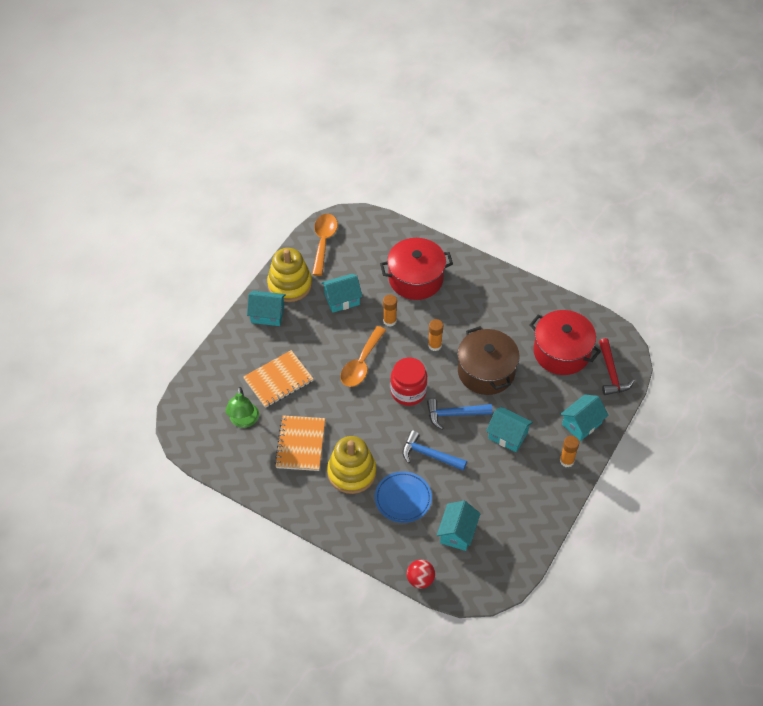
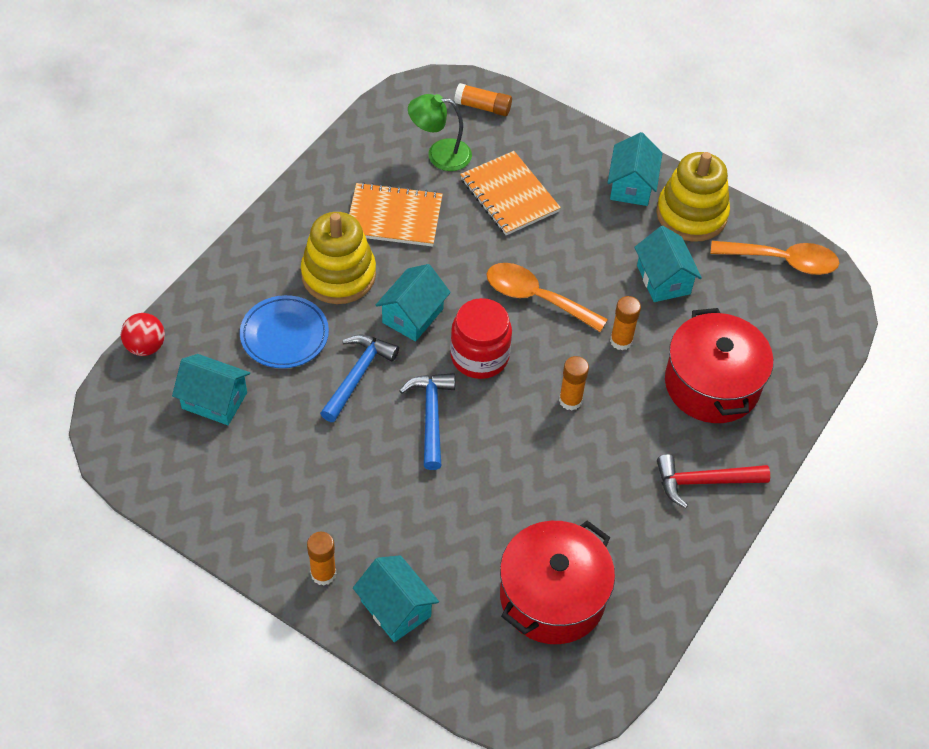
camera: 90 degrees right, 0 degrees up
brown pot [457,326,520,395] -> none
turquoise house [486,407,533,452] -> turquoise house moved to [376,264,451,342]
red hammer [599,338,634,395] -> red hammer moved to [657,454,770,508]
none -> orange glue stick [454,83,512,116]

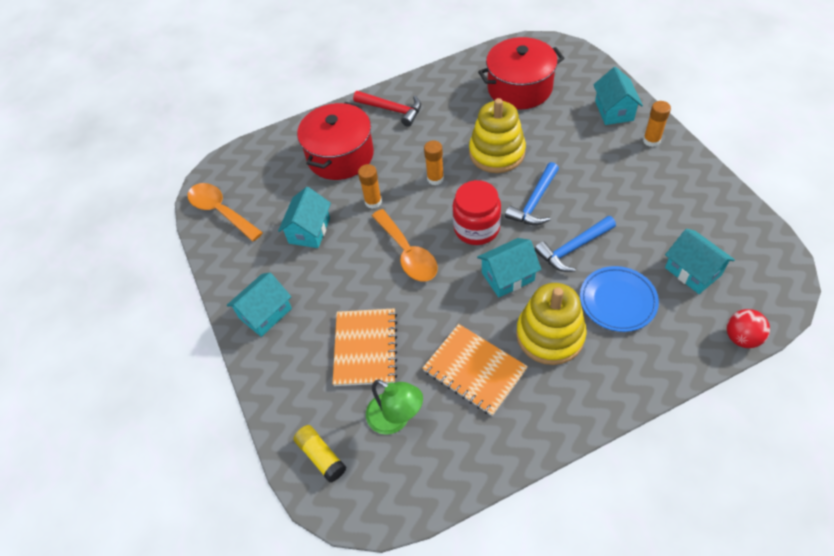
camera: 140 degrees left, 0 degrees up
orange glue stick [454,83,512,116] -> yellow glue stick [293,425,346,483]
yellow stacking toy [656,152,730,242] -> yellow stacking toy moved to [469,98,526,173]

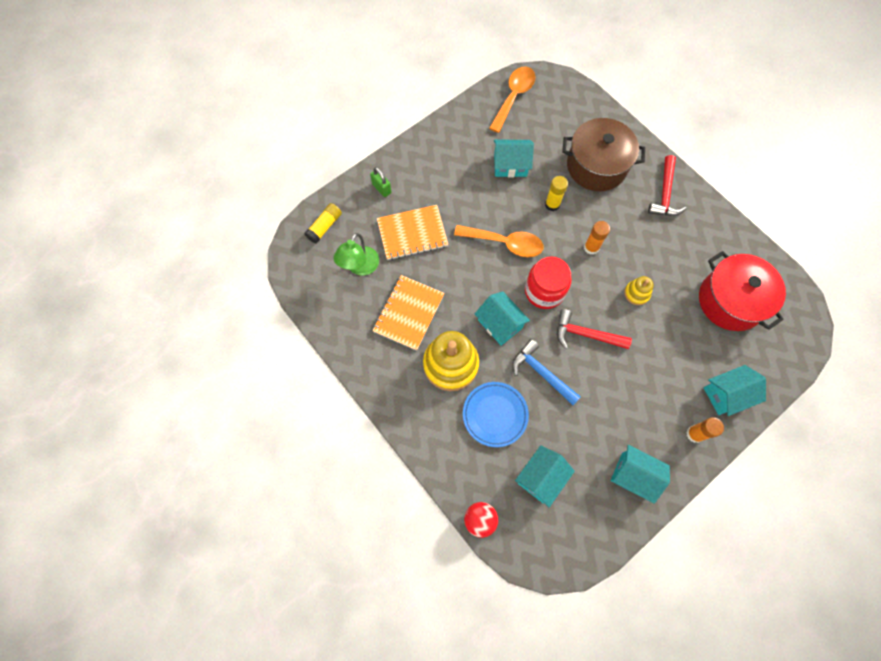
camera: 70 degrees right, 15 degrees up
turquoise house [227,273,292,337] -> turquoise house moved to [611,445,670,504]
red pot [297,102,374,180] -> brown pot [562,118,645,191]
orange glue stick [358,164,382,209] -> yellow glue stick [545,176,568,211]
orange spoon [372,209,438,281] -> orange spoon turned 120 degrees counterclockwise [454,225,543,257]
yellow stacking toy [469,98,526,173] -> yellow stacking toy [624,276,653,305], size x0.48
blue hammer [505,162,559,225] -> red hammer [557,309,632,349]
none -> green padlock [370,167,391,197]

